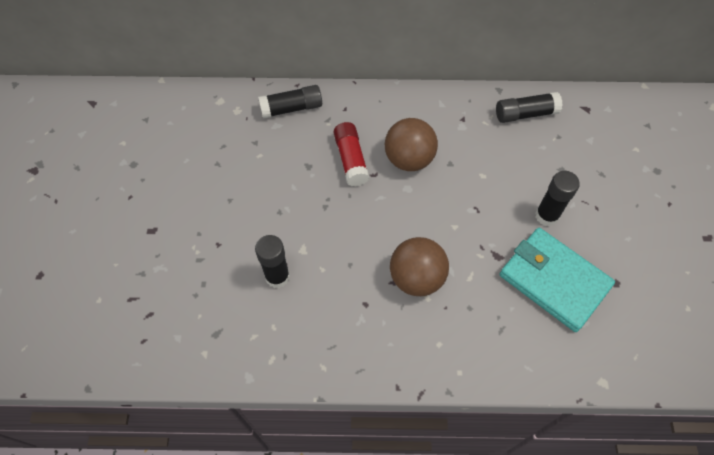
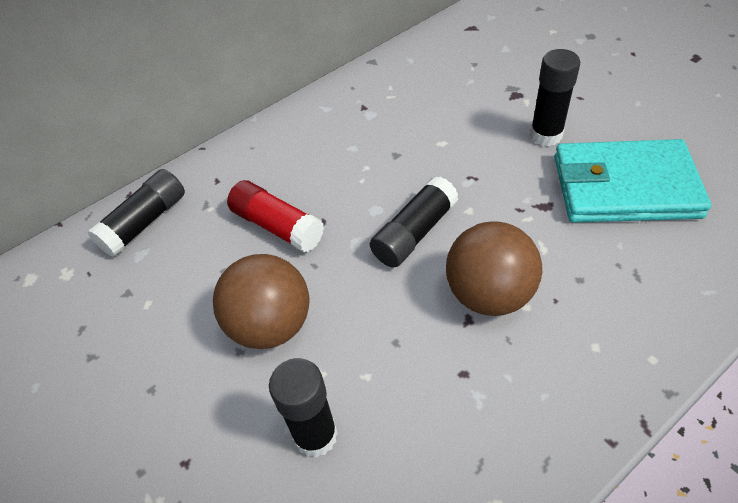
camera: 35 degrees left, 10 degrees down
brown ball [385,118,438,171] -> brown ball moved to [213,254,309,349]
black glue stick [496,92,563,123] -> black glue stick moved to [370,176,458,268]

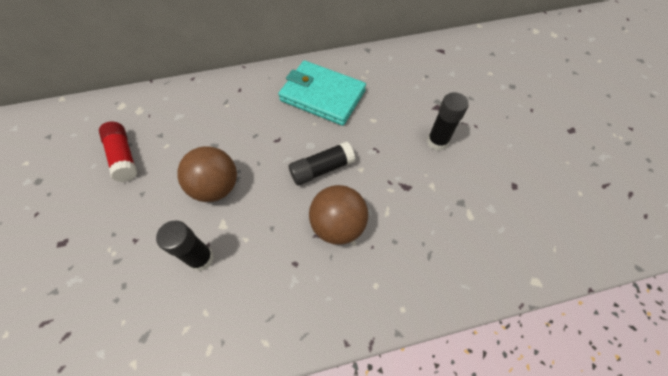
camera: 20 degrees right, 10 degrees up
black glue stick [87,169,185,257] -> none
red glue stick [227,180,324,253] -> red glue stick moved to [99,122,137,182]
turquoise wallet [554,139,711,222] -> turquoise wallet moved to [278,61,366,126]

